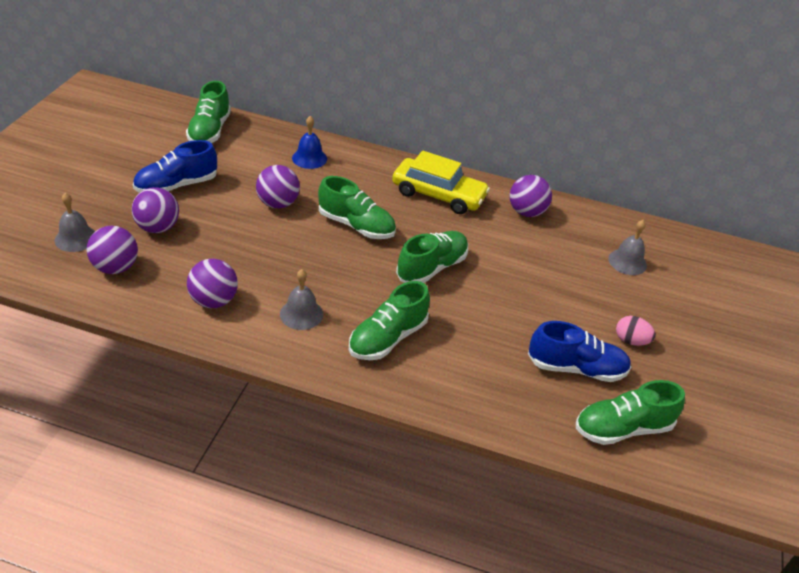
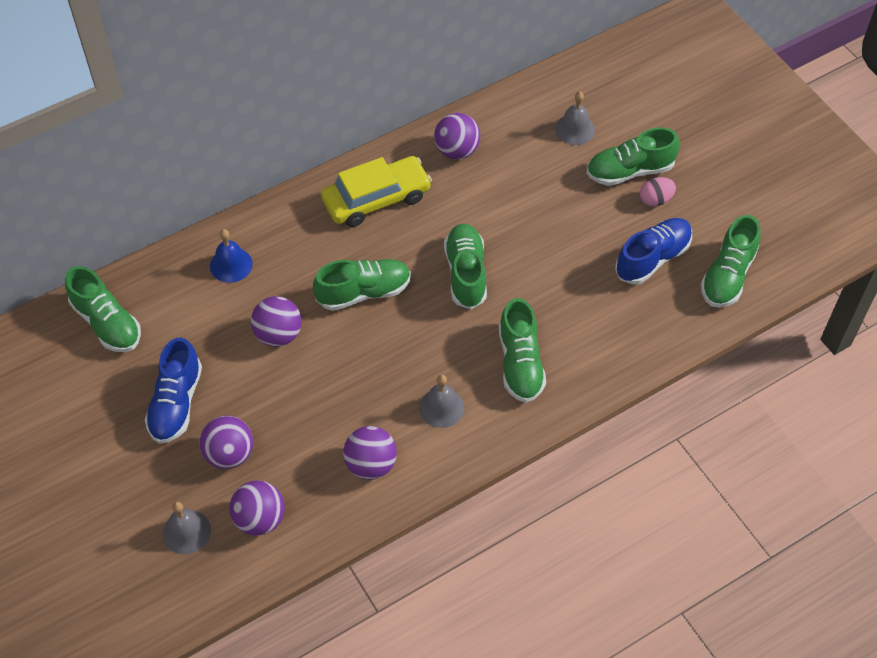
camera: 45 degrees left, 15 degrees up
none -> green shoe [586,127,680,186]

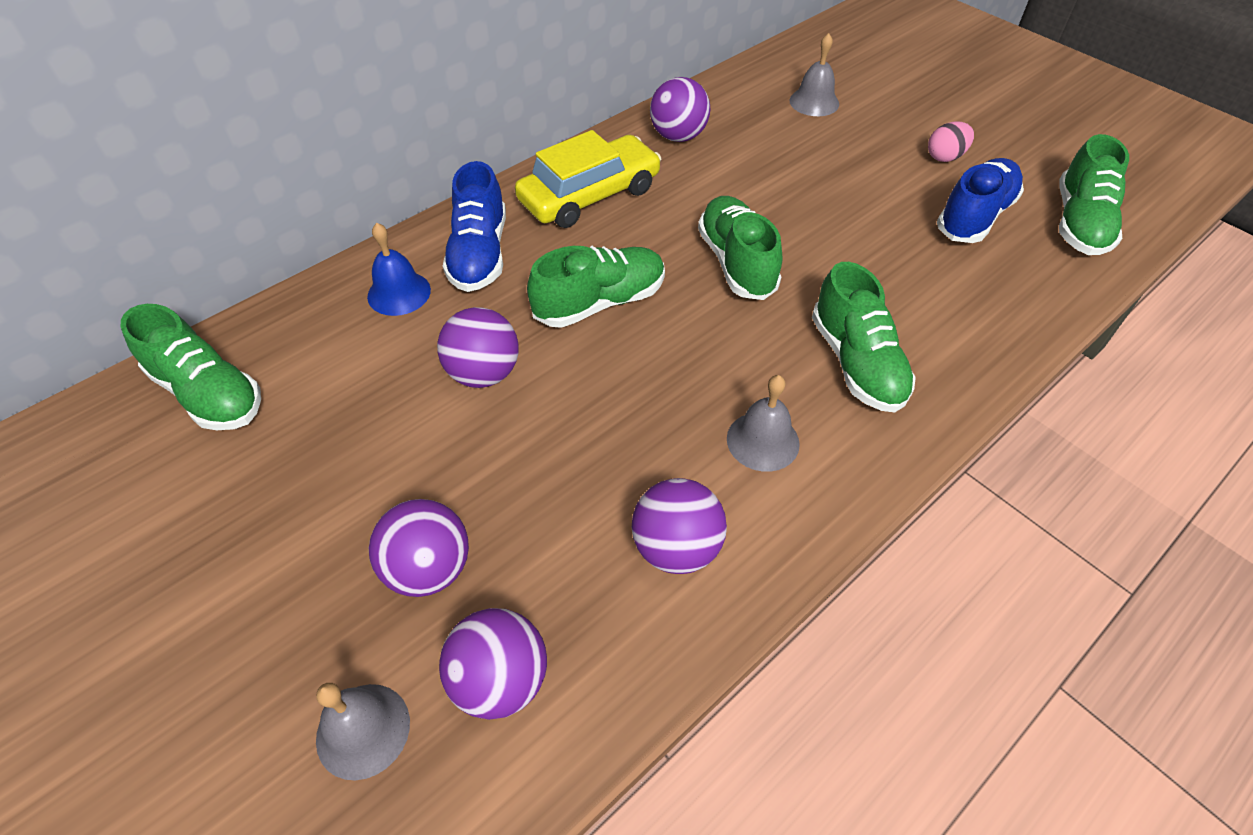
camera: 10 degrees left, 5 degrees down
blue shoe [145,338,202,444] -> blue shoe moved to [443,161,506,292]
green shoe [586,127,680,186] -> none

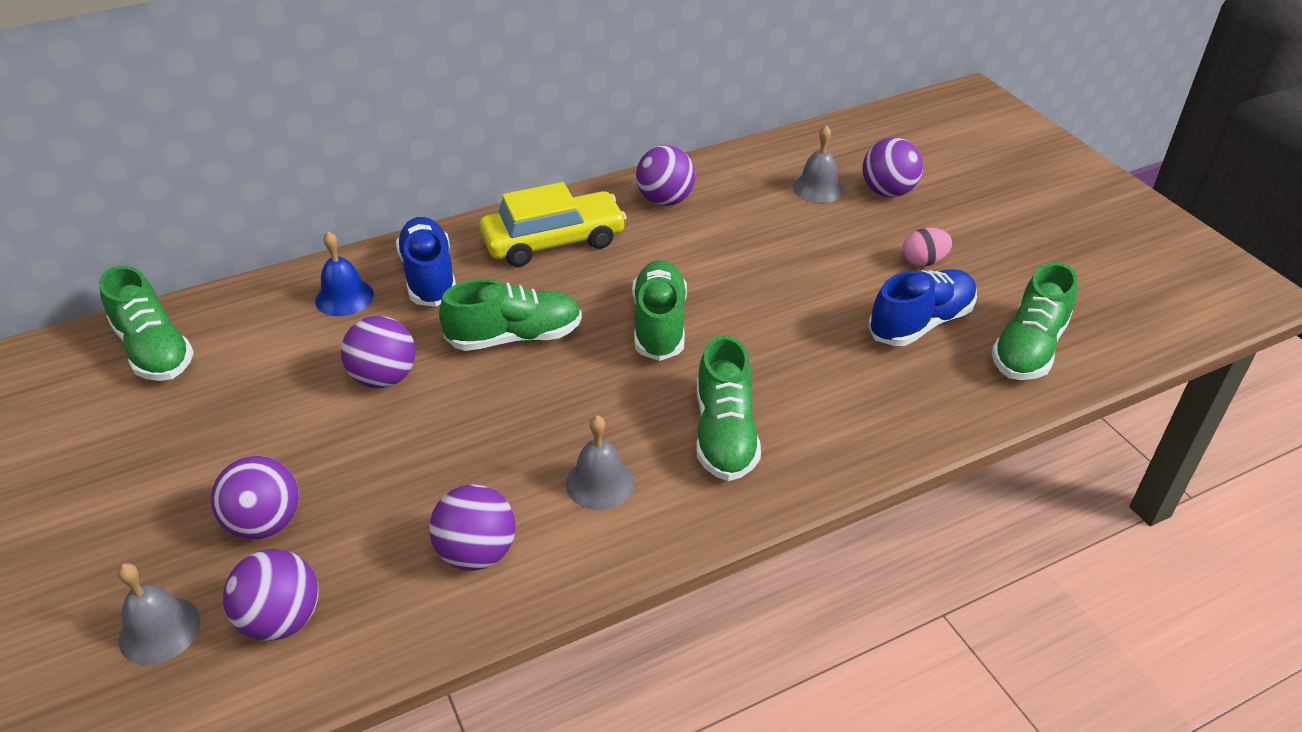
camera: 15 degrees right, 10 degrees down
blue shoe [443,161,506,292] -> blue shoe turned 150 degrees clockwise [396,217,456,307]
none -> purple ball [862,137,923,197]

